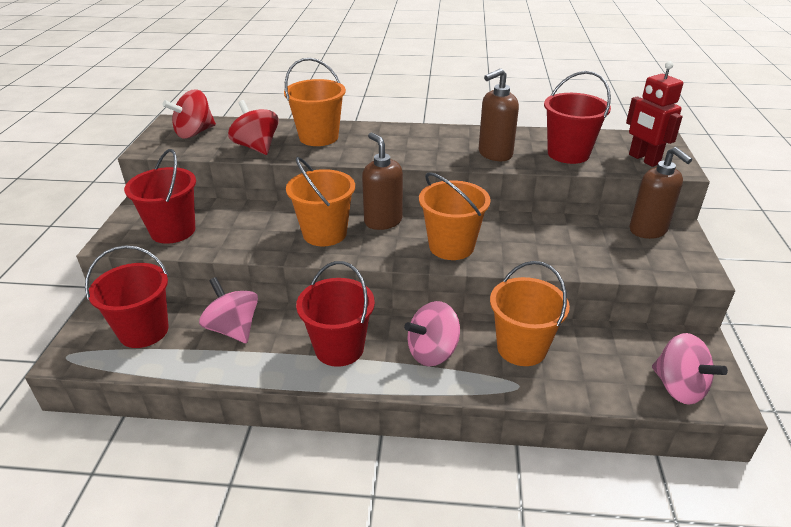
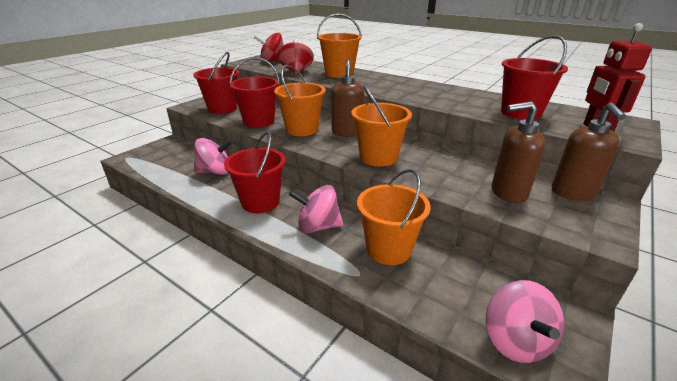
camera: 30 degrees right, 5 degrees down
red bucket [85,245,169,348] -> red bucket moved to [230,57,280,127]
pink spinning top [199,277,258,343] -> pink spinning top turned 90 degrees clockwise [194,138,232,175]
brown soap dispenser [479,68,519,161] -> brown soap dispenser moved to [492,101,545,203]

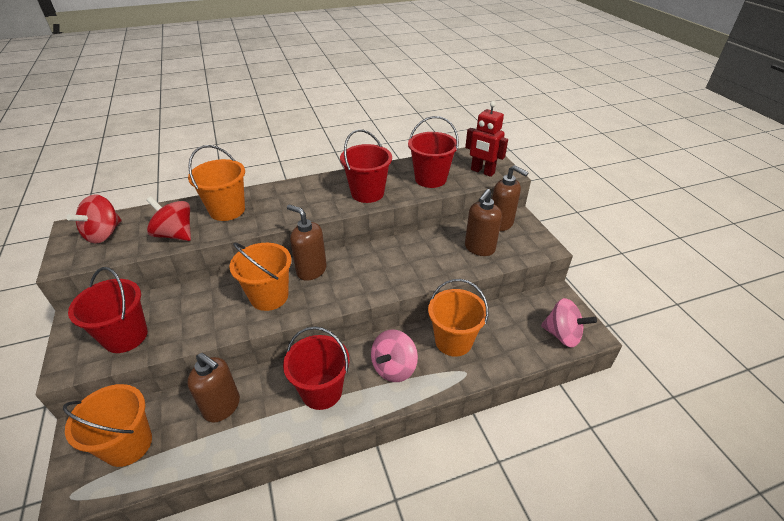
camera: 55 degrees left, 10 degrees up
pink spinning top [194,138,232,175] -> brown soap dispenser [187,353,240,422]
red bucket [230,57,280,127] -> red bucket moved to [340,129,392,203]
orange bucket [351,85,412,166] -> orange bucket moved to [63,384,152,467]

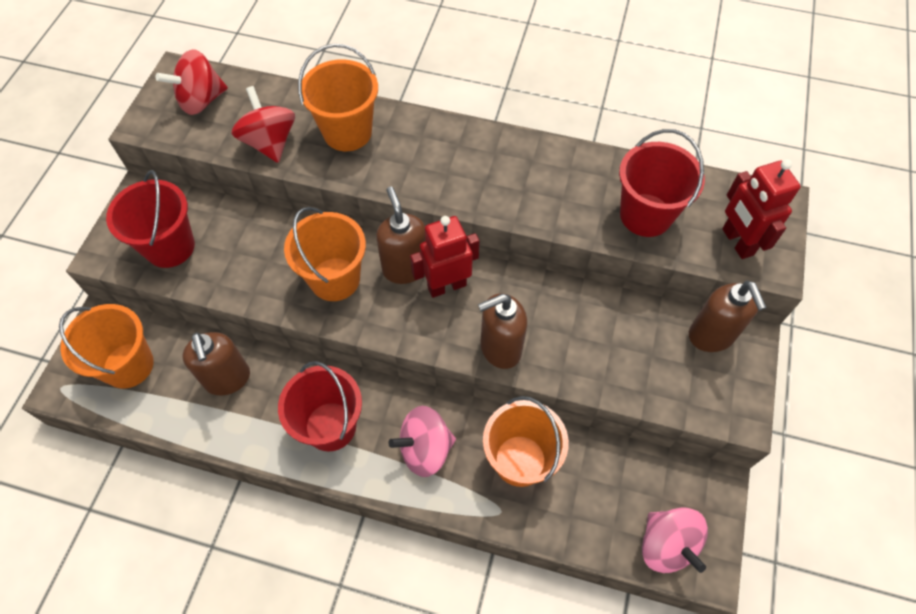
camera: 35 degrees right, 20 degrees up
red bucket [340,129,392,203] -> none
brown soap dispenser [465,189,502,256] -> brown soap dispenser moved to [478,293,527,369]
none -> red robot [410,216,480,298]

